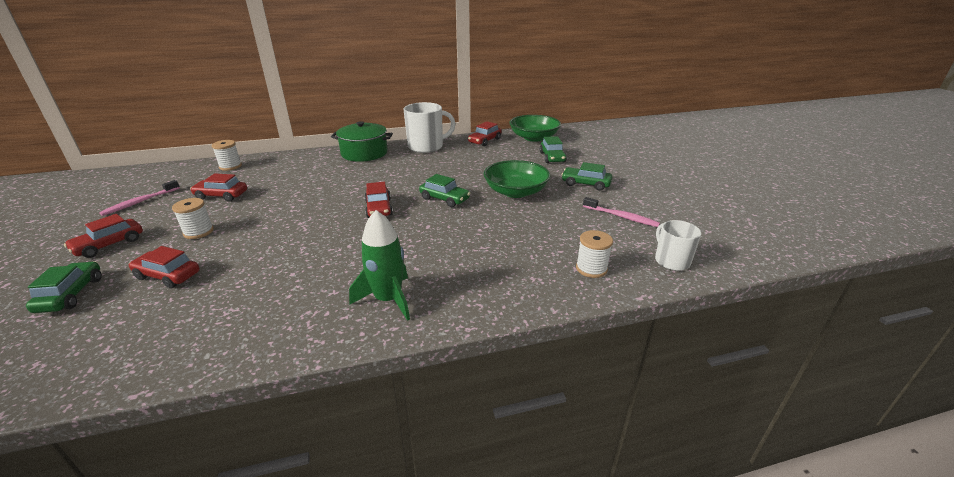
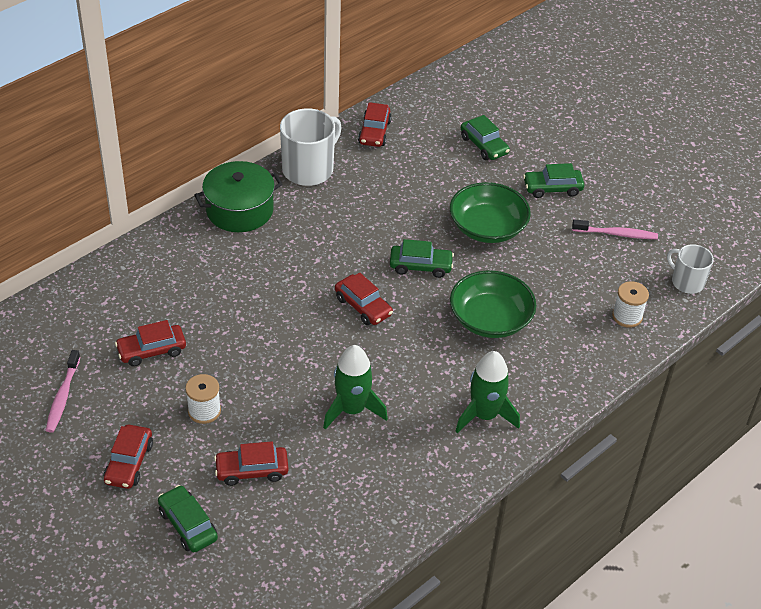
camera: 30 degrees left, 15 degrees up
white spool [212,140,242,171] -> none
green bowl [509,115,561,142] -> green bowl moved to [450,271,536,338]
none -> green rocket [323,345,388,429]

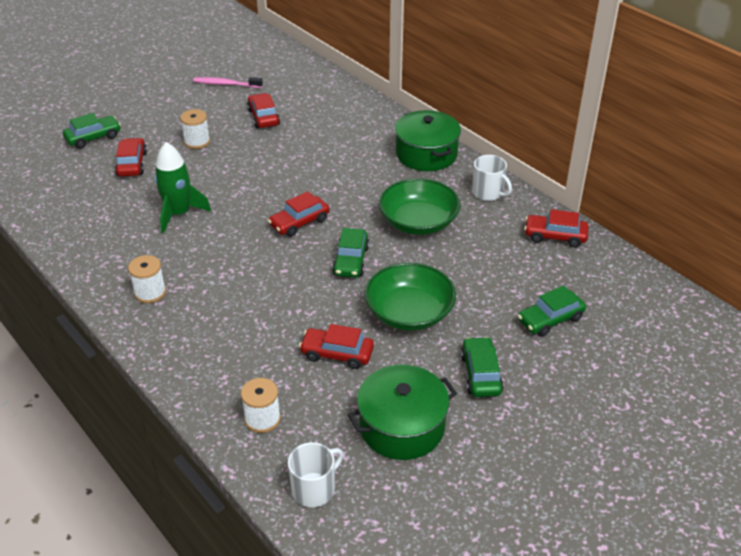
camera: 95 degrees right, 5 degrees down
red car [104,425,153,489] -> red car moved to [299,324,374,369]
white mug [280,109,342,186] -> white mug [472,155,512,201], size x0.60
green bowl [450,271,536,338] -> green bowl moved to [379,178,461,235]
green rocket [455,351,520,433] -> white spool [128,255,166,303]
pink toothbrush [572,219,658,239] -> green pot [348,365,457,460]

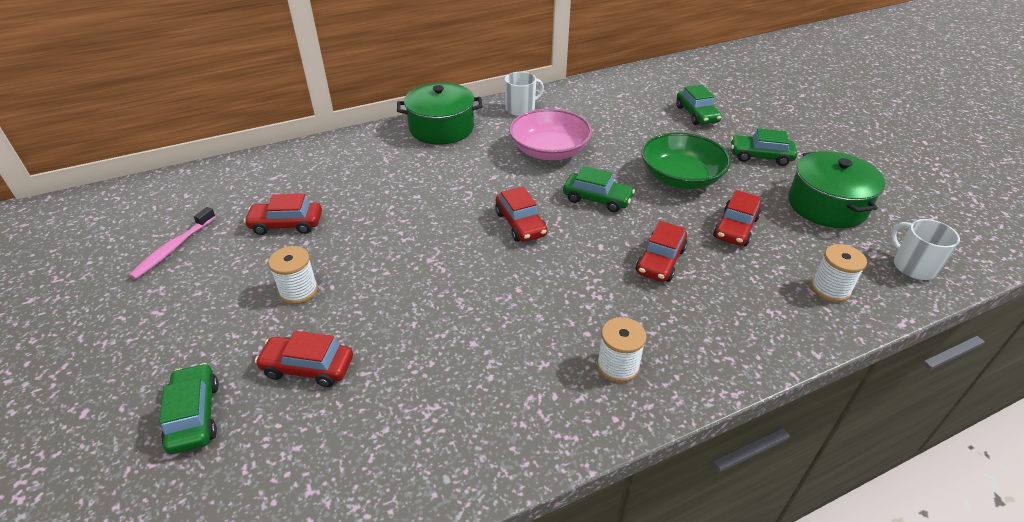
camera: 75 degrees left, 0 degrees up
green rocket [154,142,211,233] -> none
green bowl [379,178,461,235] -> pink bowl [509,109,592,160]
red car [524,209,588,247] -> red car moved to [636,221,687,282]

